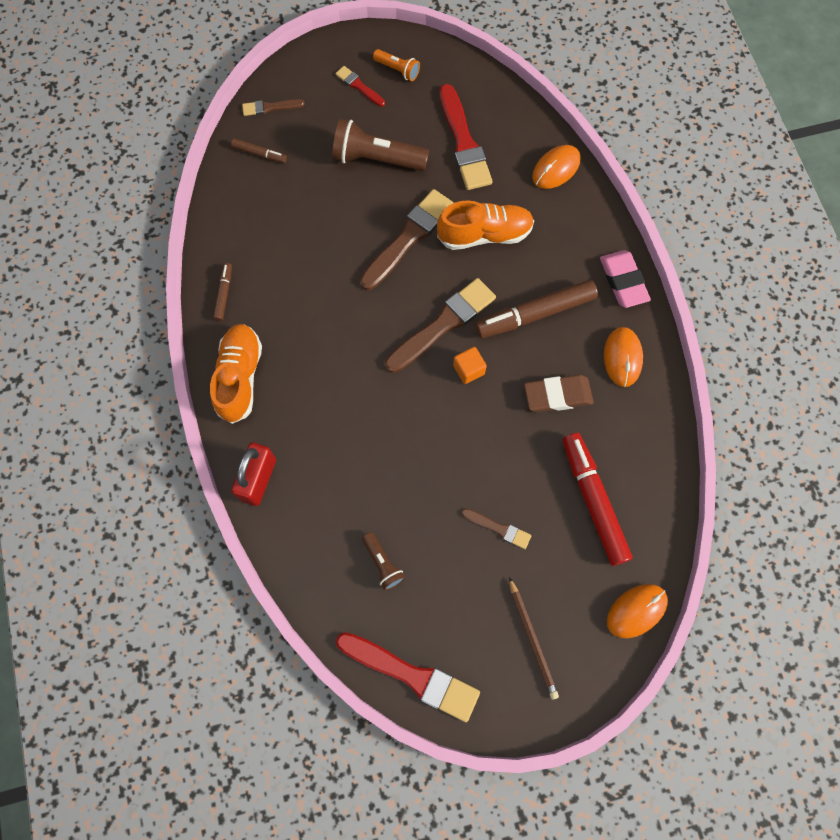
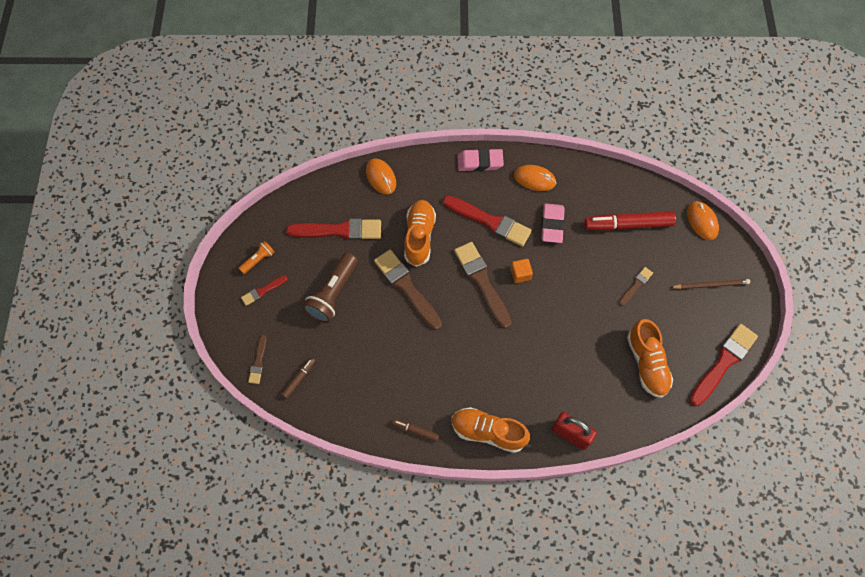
camera: 75 degrees left, 5 degrees down
brown flashlight [362,532,405,591] -> orange shoe [627,319,673,398]
brown marker [475,279,598,339] -> red brush [443,195,532,247]
brown eraser [524,375,594,412] -> pink eraser [541,203,565,243]

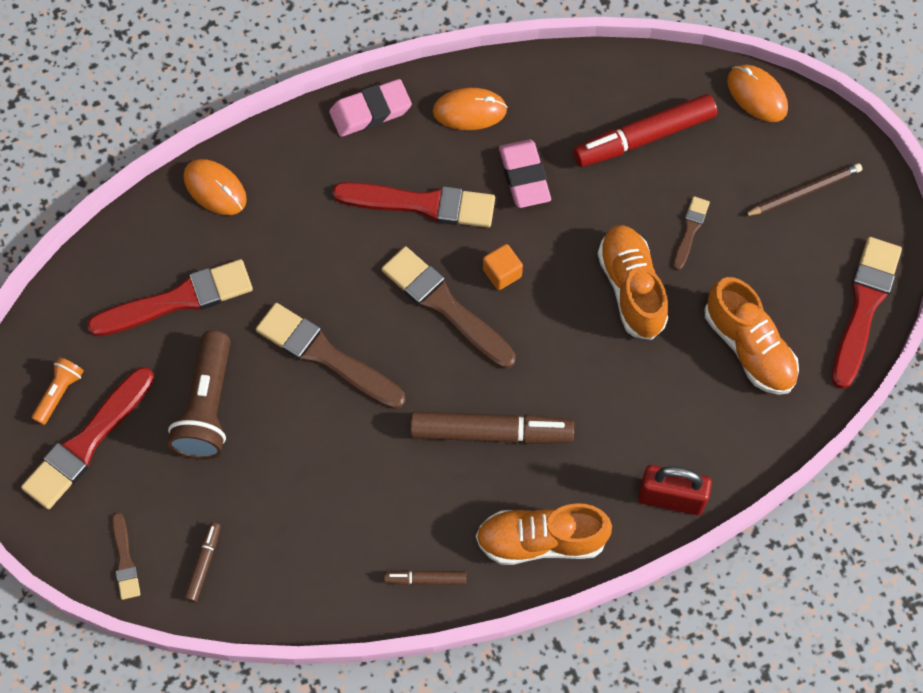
camera: 20 degrees left, 0 degrees up
red brush [241,275,288,306] -> red brush [21,367,154,509], size x1.98
orange shoe [404,200,436,267] -> orange shoe moved to [598,225,668,340]
none -> brown marker [410,412,574,444]

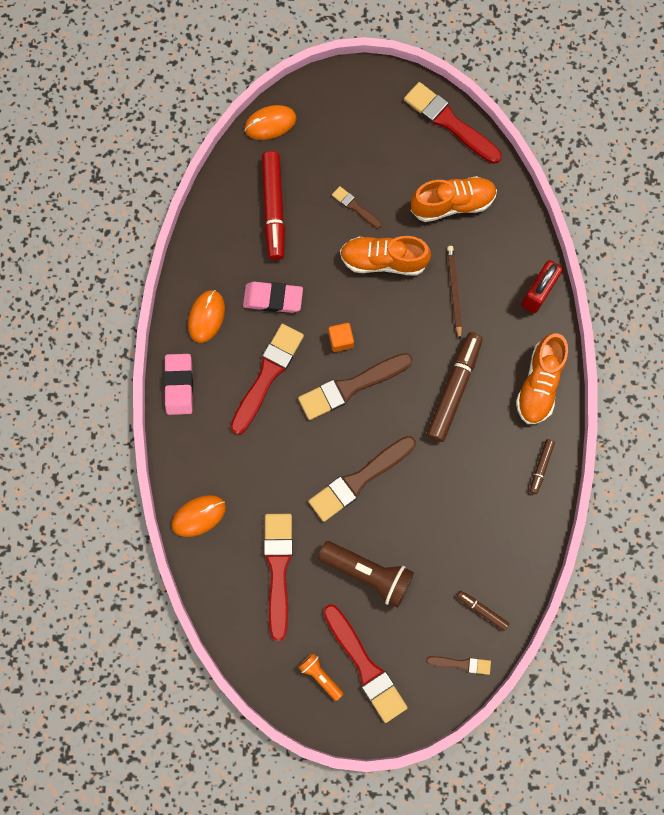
camera: 70 degrees left, 10 degrees up
brown pencil [744,163,862,216] -> brown pencil moved to [447,246,462,339]

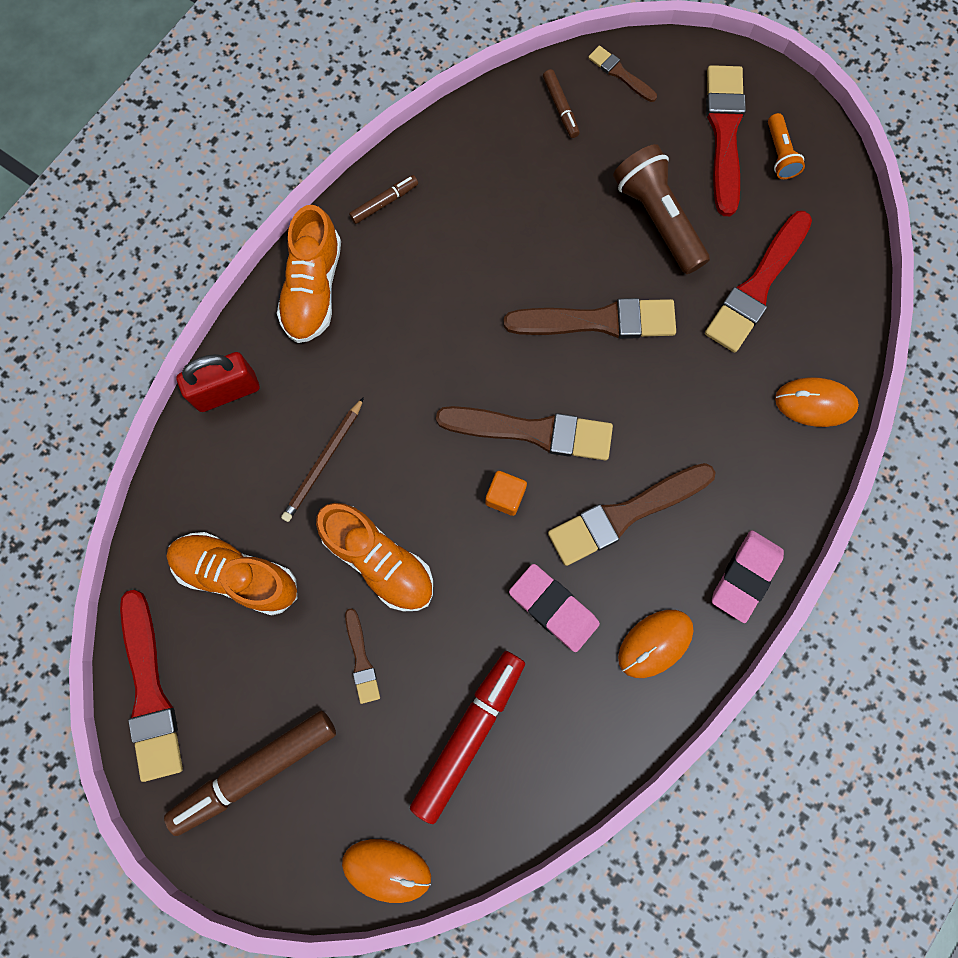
camera: 145 degrees left, 0 degrees up
red brush [231,324,304,435] -> brown brush [548,463,716,566]
brown marker [427,332,483,442] -> brown marker moved to [164,710,336,836]
orange shoe [516,333,568,424] -> orange shoe turned 135 degrees clockwise [277,205,341,343]

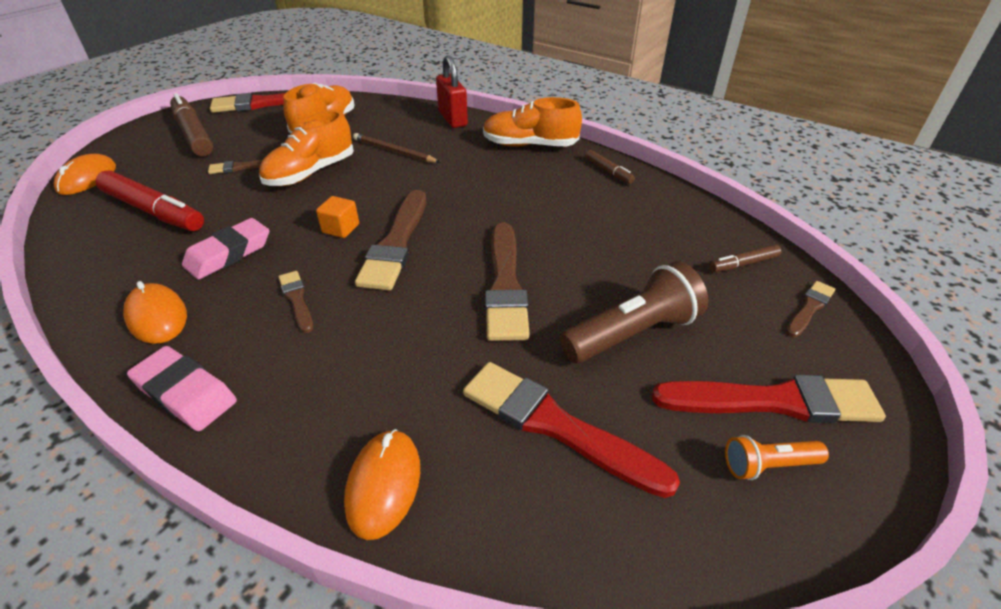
camera: 90 degrees right, 35 degrees down
brown brush [548,463,716,566] -> brown brush [278,271,313,333], size x0.51

